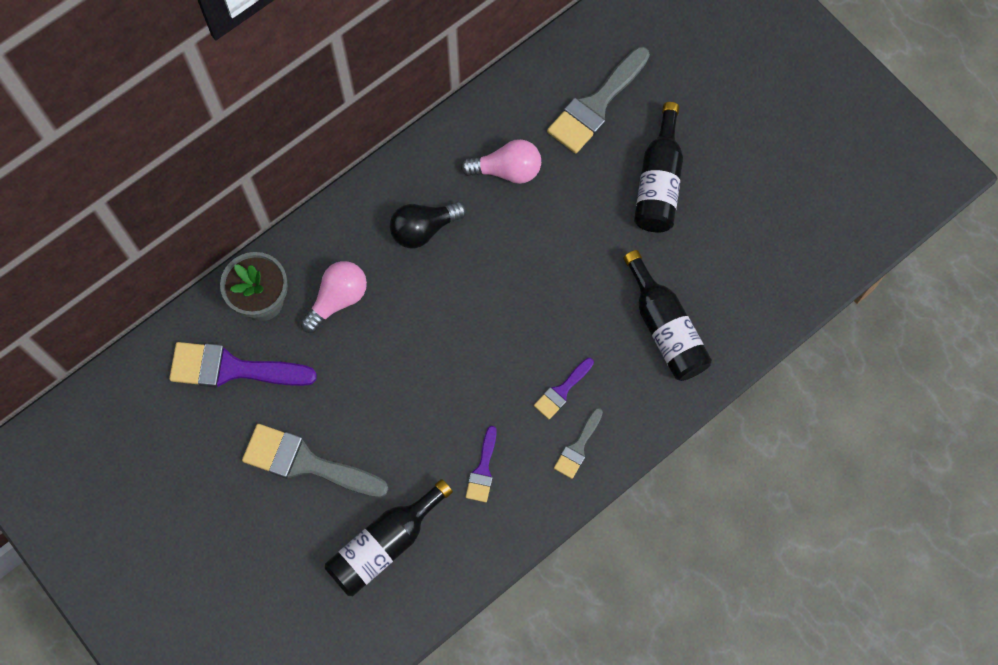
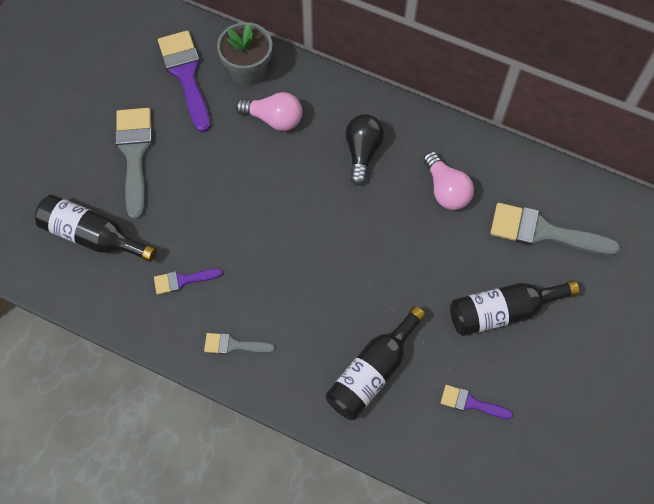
camera: 65 degrees right, 5 degrees down
black light bulb [390,201,467,248] -> black light bulb turned 60 degrees clockwise [346,114,384,186]
purple brush [534,358,594,419] -> purple brush moved to [441,385,513,419]

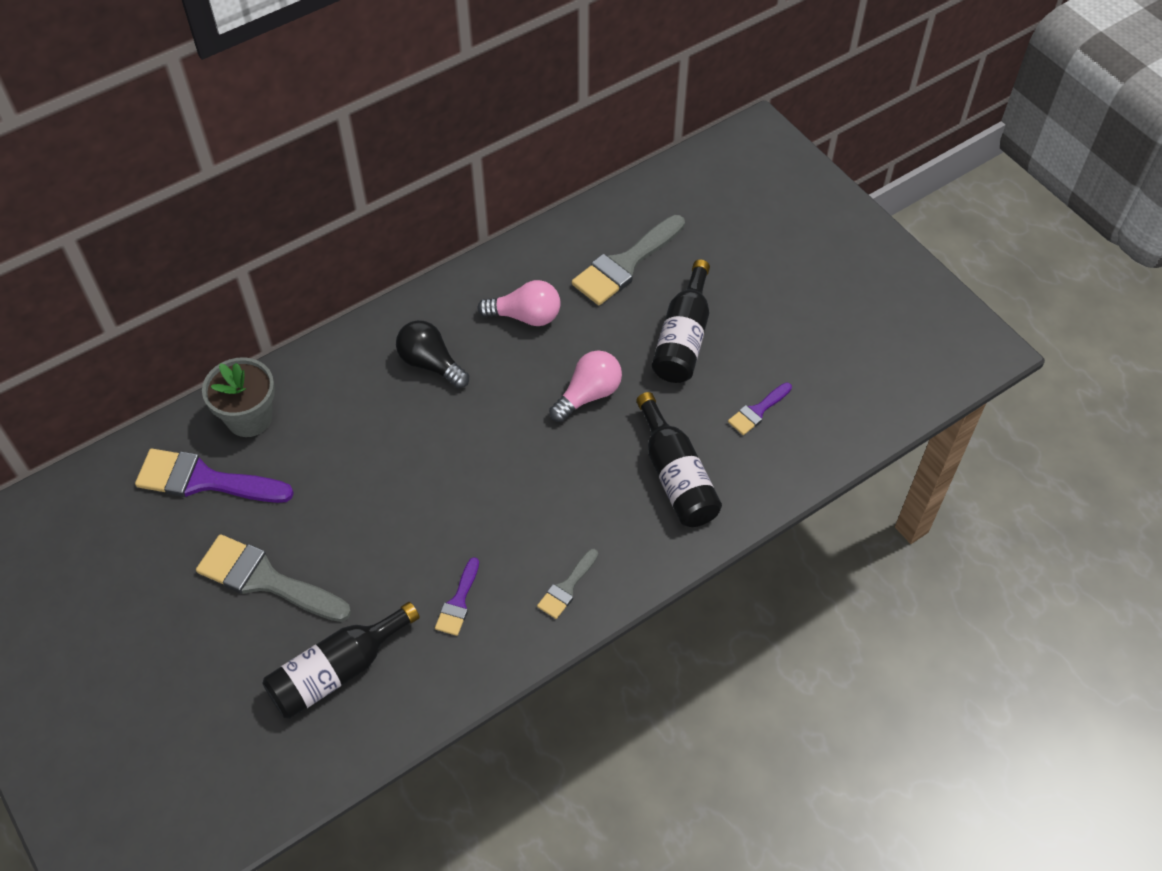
camera: 60 degrees left, 10 degrees down
pink light bulb [235,92,302,131] -> pink light bulb moved to [549,350,622,422]

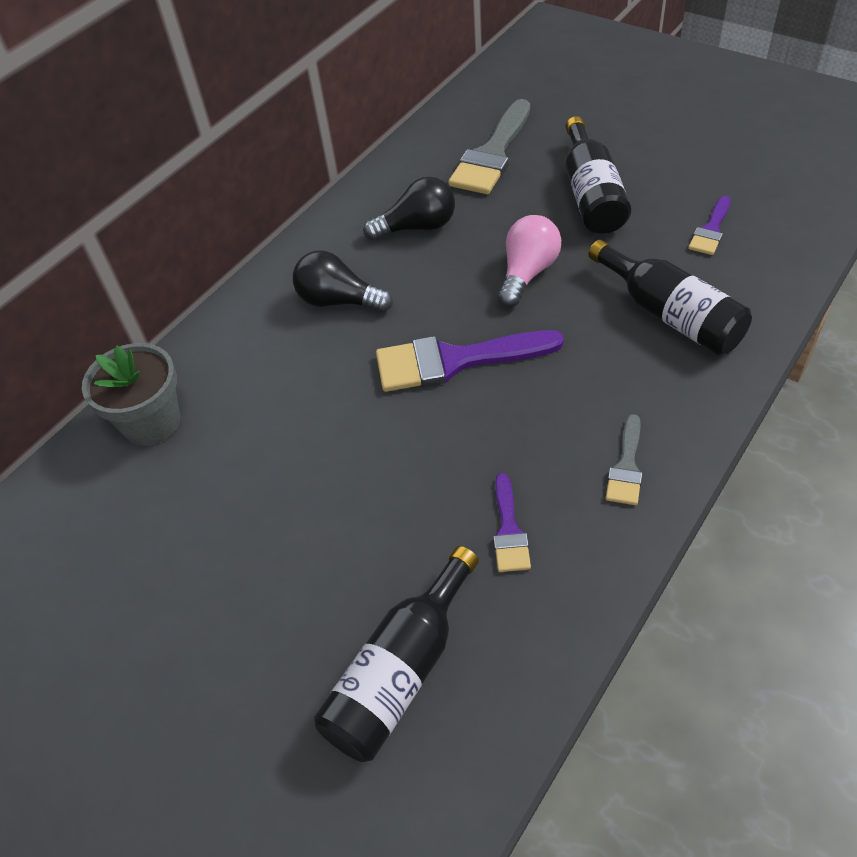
camera: 15 degrees left, 5 degrees down
purple brush [135,449,294,503] -> purple brush moved to [376,330,564,392]
grey brush [196,534,351,622] -> none
pink light bulb [477,280,561,326] -> black light bulb [363,176,455,241]

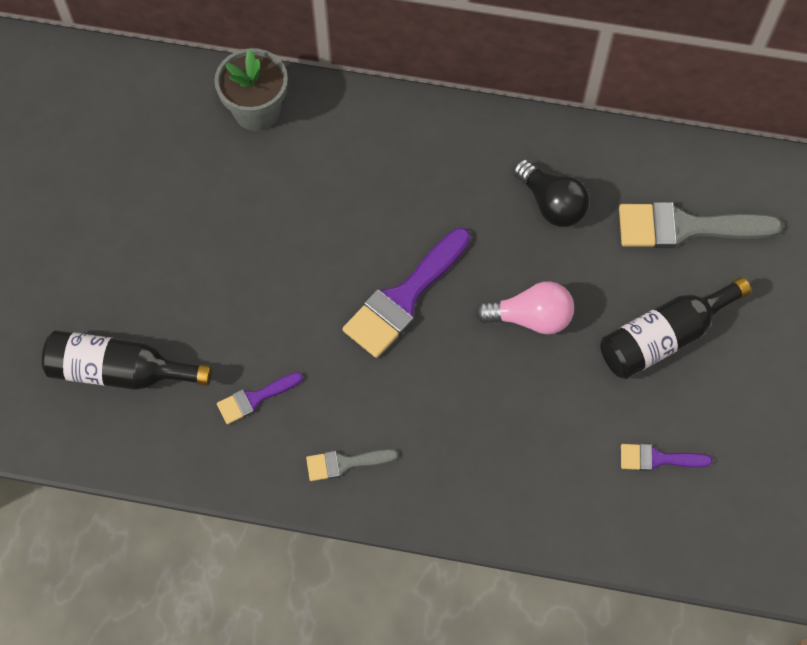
camera: 60 degrees right, 15 degrees up
black light bulb [293,251,393,312] -> none
purple brush [376,330,564,392] -> purple brush turned 105 degrees counterclockwise [342,228,471,358]
black bottle [588,240,752,355] -> none

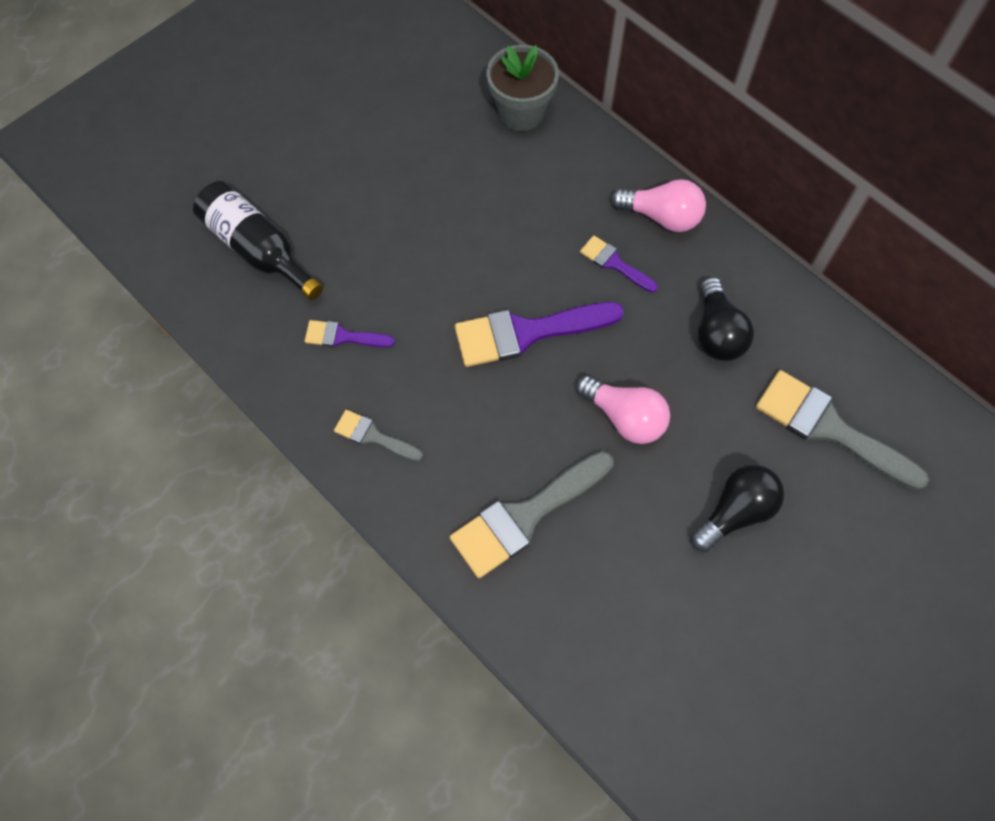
camera: 35 degrees right, 0 degrees up
black bottle [600,277,751,379] -> black light bulb [691,464,785,552]
purple brush [621,444,712,471] -> purple brush moved to [580,235,658,292]
none -> grey brush [450,451,613,578]
none -> pink light bulb [611,179,706,232]

